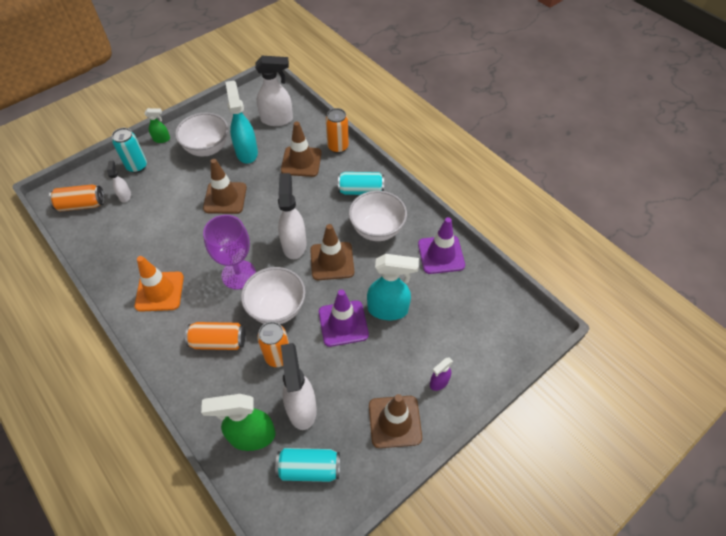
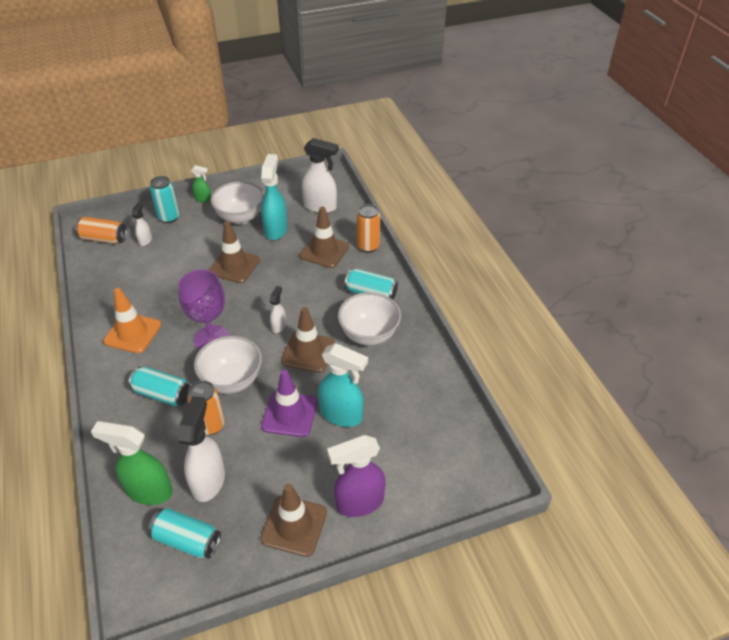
camera: 20 degrees right, 10 degrees down
orange can [185,322,245,350] -> turquoise can [128,367,190,406]
white spray bottle [278,173,307,259] -> white spray bottle [270,286,286,333], size x0.52
purple traffic cone [418,217,465,274] -> none
purple spray bottle [430,357,453,391] -> purple spray bottle [327,435,386,517], size x1.93

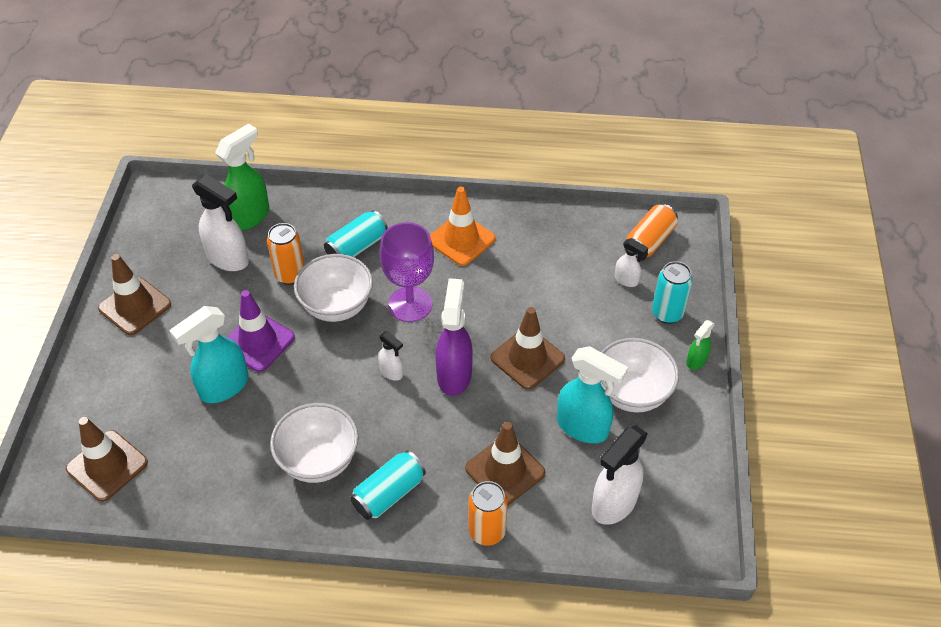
camera: 115 degrees right, 5 degrees up
turquoise can [148,508,221,559] -> none
brown traffic cone [281,307,335,373] -> brown traffic cone moved to [66,417,148,502]
purple spray bottle [327,435,386,517] -> purple spray bottle moved to [435,278,473,396]

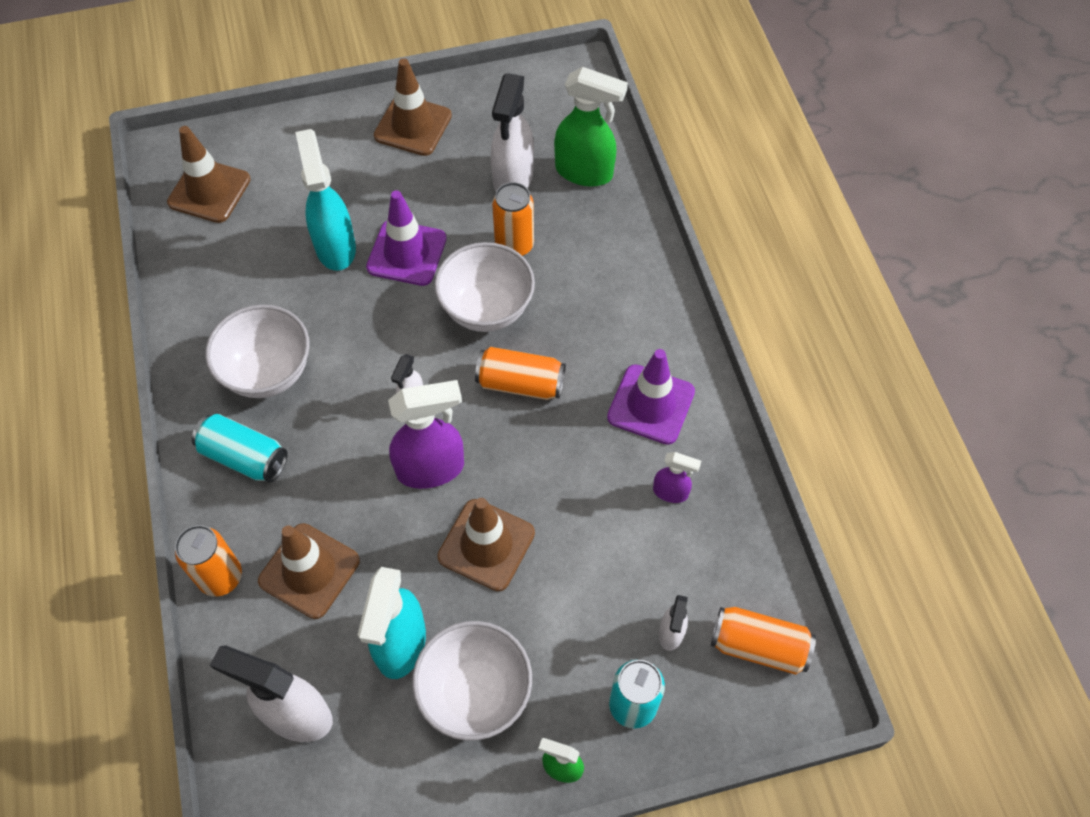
camera: 70 degrees right, 10 degrees up
turquoise spray bottle [169,306,249,403] -> turquoise spray bottle turned 45 degrees clockwise [295,129,356,271]
turquoise can [324,210,388,257] -> none
purple goblet [379,222,434,322] -> orange can [475,347,566,400]
orange traffic cone [430,186,496,266] -> purple traffic cone [607,349,695,445]
none -> purple spray bottle [653,452,701,503]

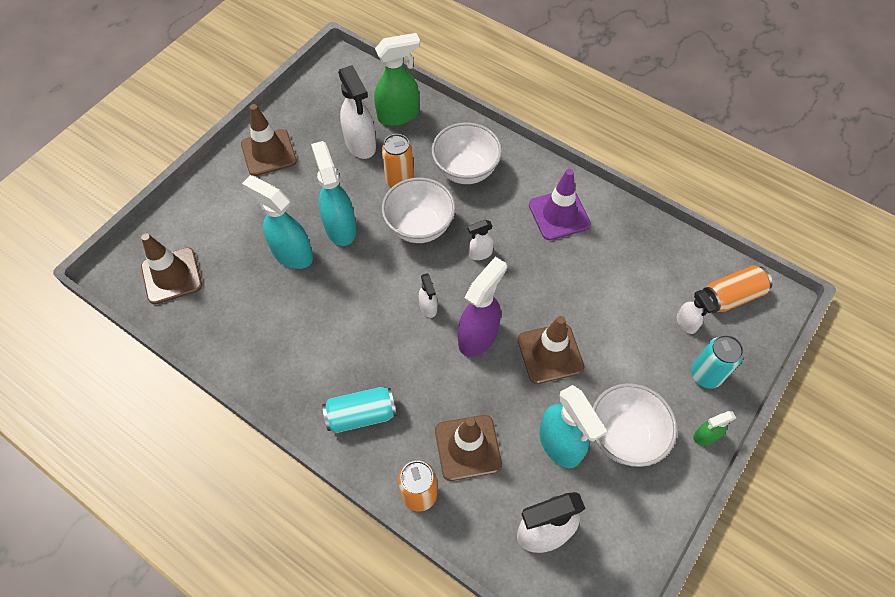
camera: 40 degrees left, 0 degrees up
white bowl [205,305,310,398] -> white bowl moved to [431,122,502,184]
purple traffic cone [366,190,447,286] -> turquoise spray bottle [311,141,356,246]
orange can [475,347,566,400] -> white spray bottle [468,220,494,260]
purple spray bottle [653,452,701,503] -> none

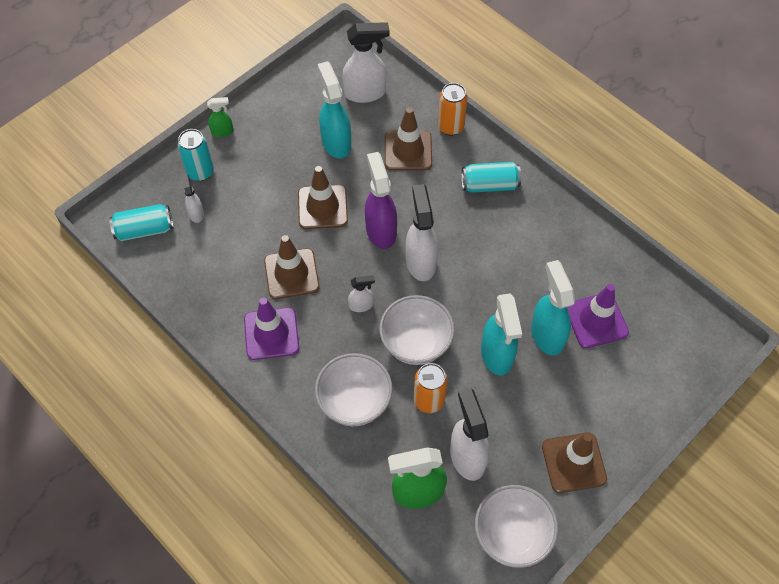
camera: 170 degrees left, 0 degrees up
brown traffic cone [141,233,202,305] -> brown traffic cone moved to [264,235,319,299]
turquoise spray bottle [242,175,313,269] -> turquoise spray bottle turned 150 degrees counterclockwise [531,260,575,356]
white spray bottle [419,273,437,318] -> white spray bottle [406,184,438,281], size x1.93
purple spray bottle [458,257,507,357] -> purple spray bottle turned 120 degrees clockwise [365,152,397,249]
white bowl [592,383,677,467] -> white bowl moved to [475,485,558,568]
orange can [702,265,773,313] -> turquoise can [109,204,173,241]
none -> purple traffic cone [567,284,629,348]

